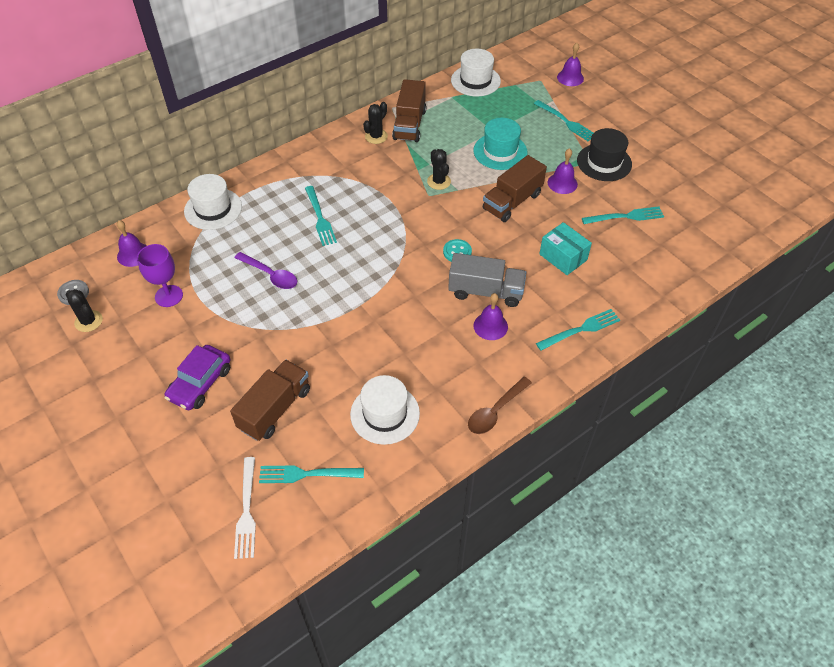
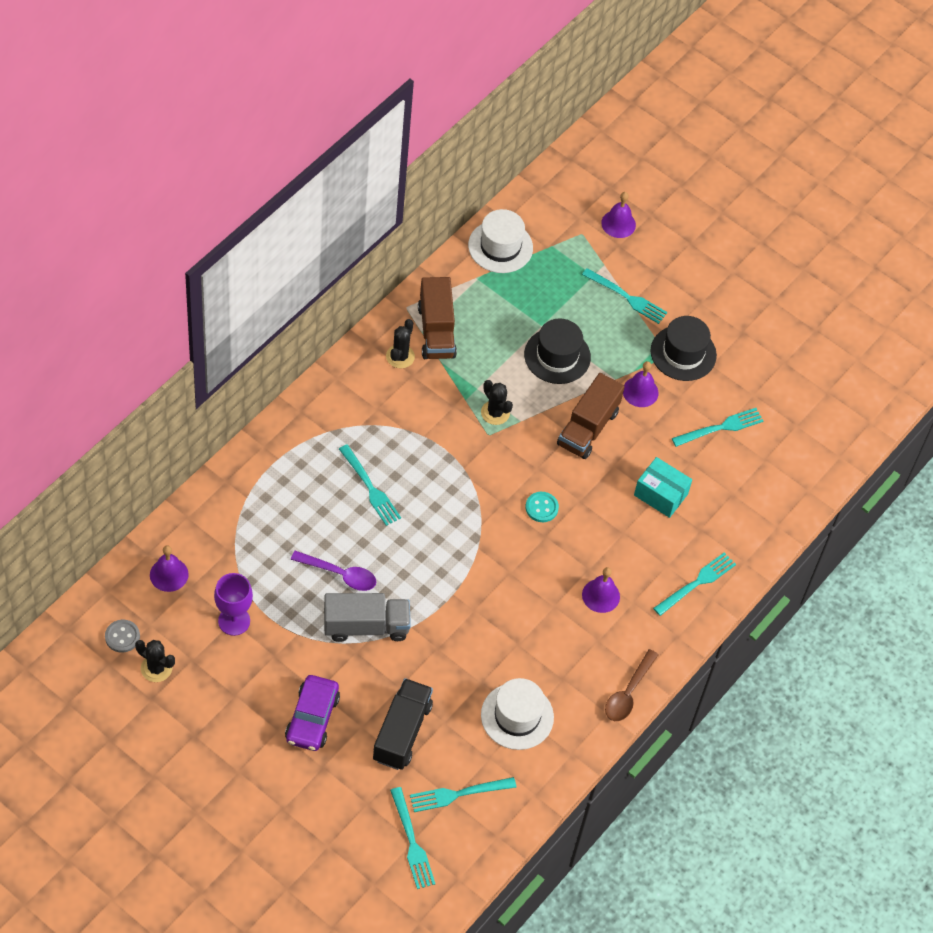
camera: 20 degrees left, 5 degrees up
white hat [184,174,242,230] -> none
brown truck [230,359,310,441] -> black truck [373,678,433,770]
white fork [234,457,256,559] -> turquoise fork [390,787,435,889]
grey truck [448,253,526,307] -> grey truck moved to [324,593,411,642]
turquoise hat [473,118,527,170] -> black hat [524,318,591,384]

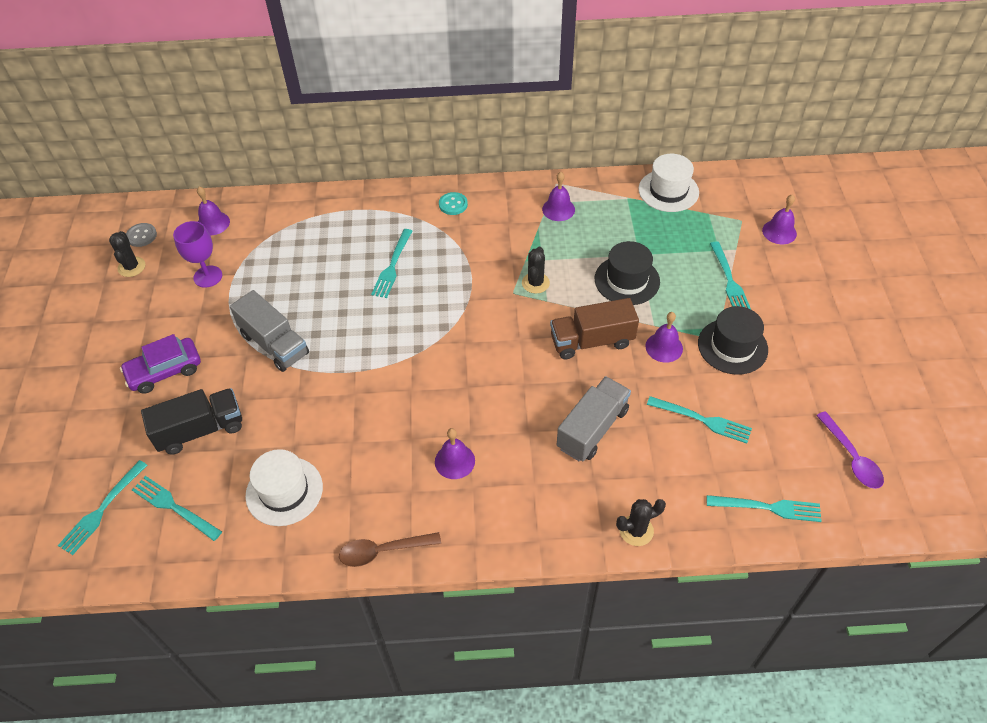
camera: 55 degrees right, 5 degrees down
purple spoon [291,551,376,591] -> purple spoon moved to [816,411,884,489]
black cactus [386,319,415,368] -> black cactus moved to [616,499,666,546]
brown truck [418,277,457,359] -> purple bell [542,172,575,221]
turquoise button [525,492,559,522] -> turquoise button moved to [439,192,468,215]
turquoise box [634,457,692,518] -> grey truck [557,376,631,462]
turquoise fork [653,552,736,616] -> turquoise fork moved to [707,495,821,522]

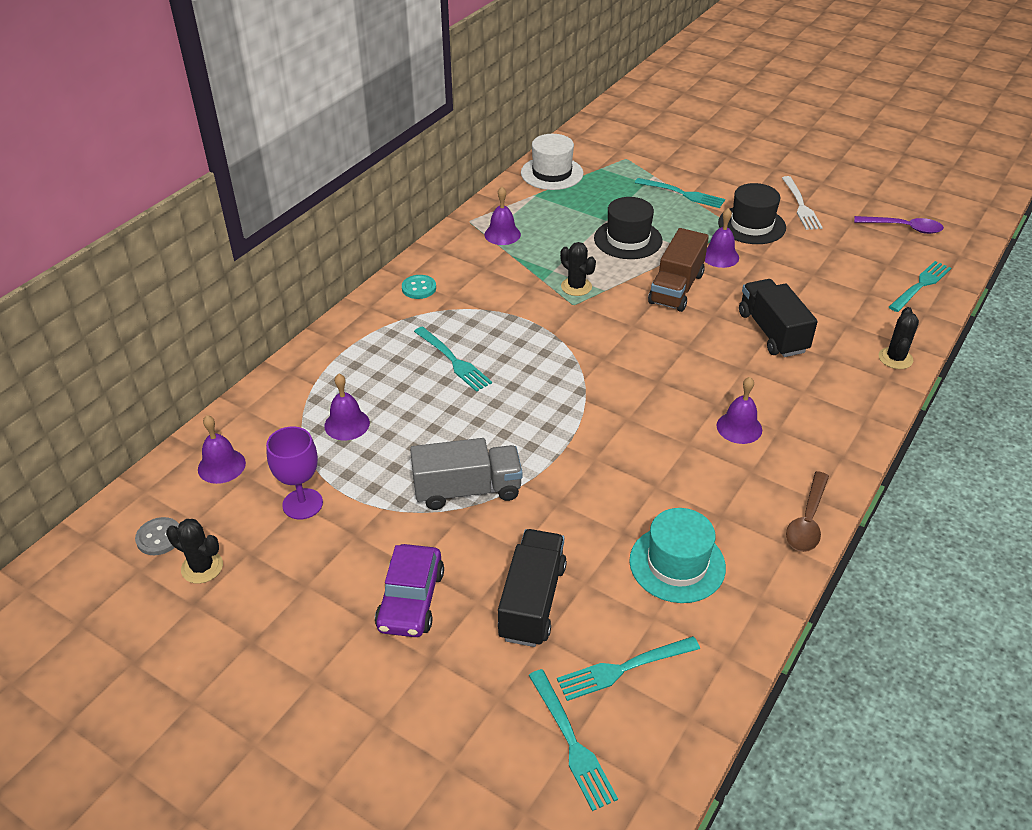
camera: 55 degrees left, 10 degrees down
white hat [245,449,323,526] -> turquoise hat [629,508,726,603]
grey truck [557,376,631,462] -> black truck [739,279,818,357]
turquoise fork [647,396,752,444] -> none
purple bell [762,194,797,244] -> purple bell moved to [324,374,370,440]
none -> white fork [782,176,823,230]

